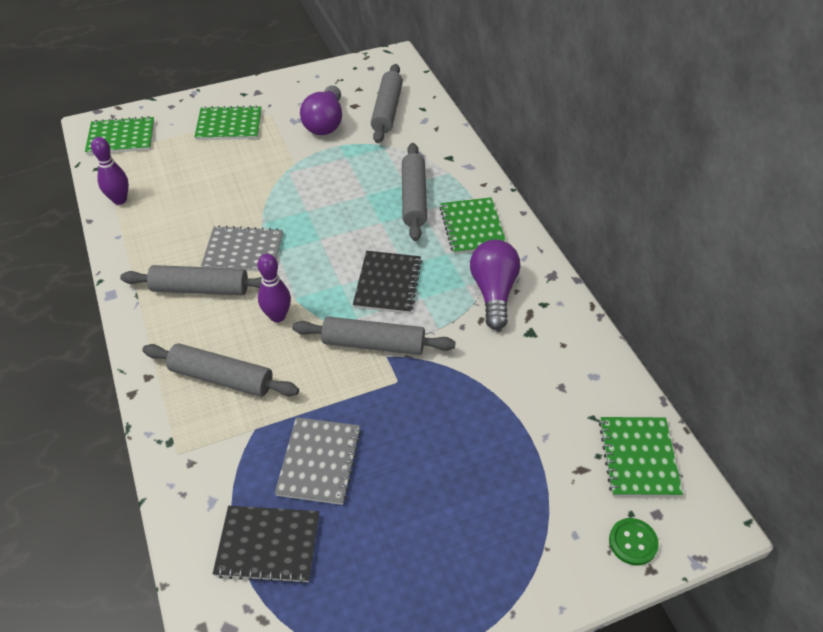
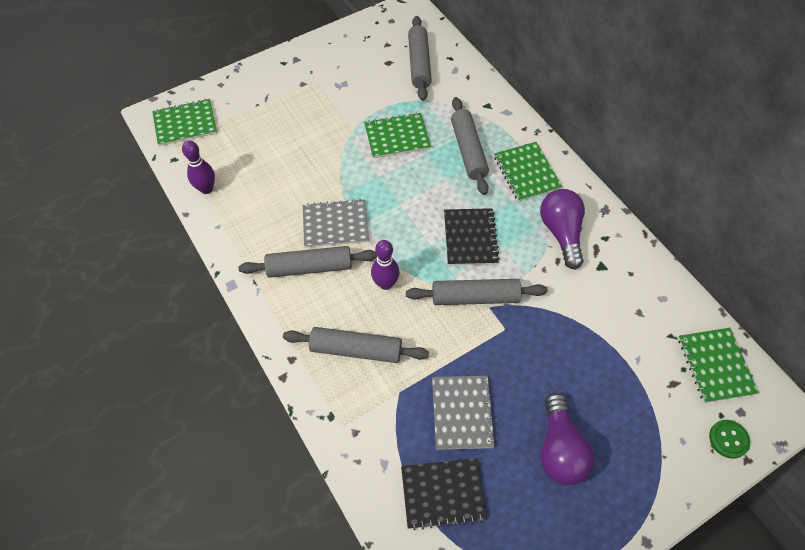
camera: 10 degrees left, 10 degrees up
green notebook [194,105,261,140] -> green notebook moved to [364,113,431,158]
purple light bulb [300,85,342,135] -> purple light bulb moved to [540,393,595,485]

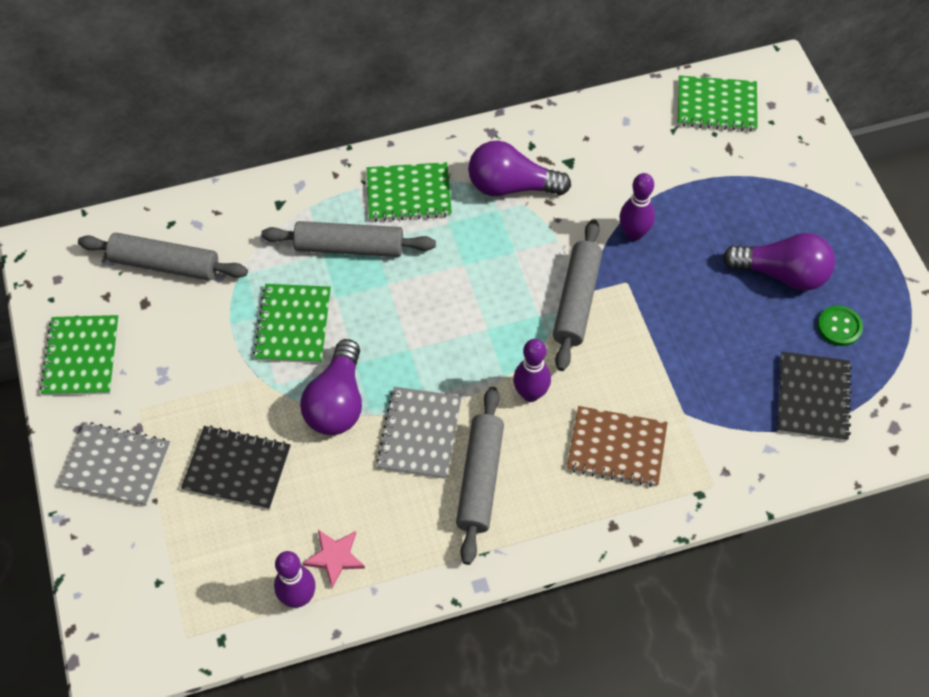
camera: 75 degrees left, 0 degrees up
green notebook [152,99,217,146] -> green notebook moved to [40,315,119,396]
grey rolling pin [283,327,429,363] -> brown notebook [567,406,668,487]
grey notebook [432,376,496,450] -> grey notebook moved to [59,422,171,506]
black notebook [444,208,500,266] -> black notebook moved to [181,425,291,510]
green button [709,420,750,459] -> green button moved to [817,305,863,346]
none -> purple light bulb [300,339,362,435]
none -> pink star [303,530,365,588]
none -> purple bowling pin [619,173,655,241]

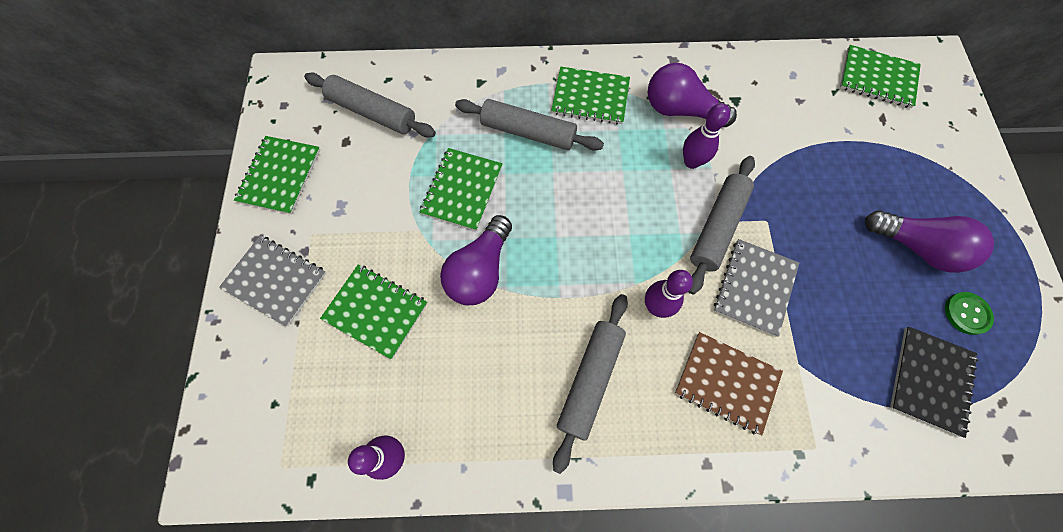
camera: 15 degrees right, 10 degrees up
black notebook [181,425,291,510] -> green notebook [320,264,428,359]
pink star [303,530,365,588] -> none
grey notebook [376,387,462,479] -> grey notebook moved to [714,239,799,337]
purple bowling pin [619,173,655,241] -> purple bowling pin moved to [683,103,730,169]

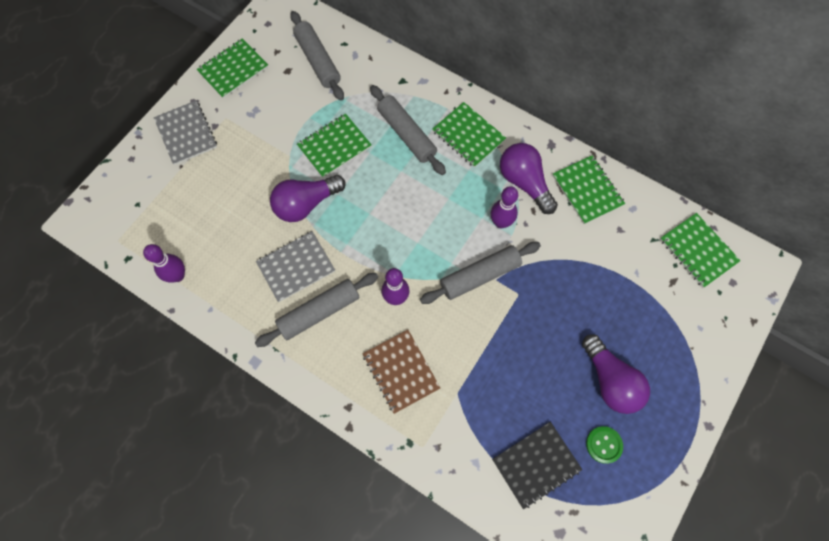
camera: 35 degrees right, 0 degrees up
green notebook [320,264,428,359] -> green notebook moved to [553,155,625,224]
grey notebook [714,239,799,337] -> grey notebook moved to [256,231,335,302]

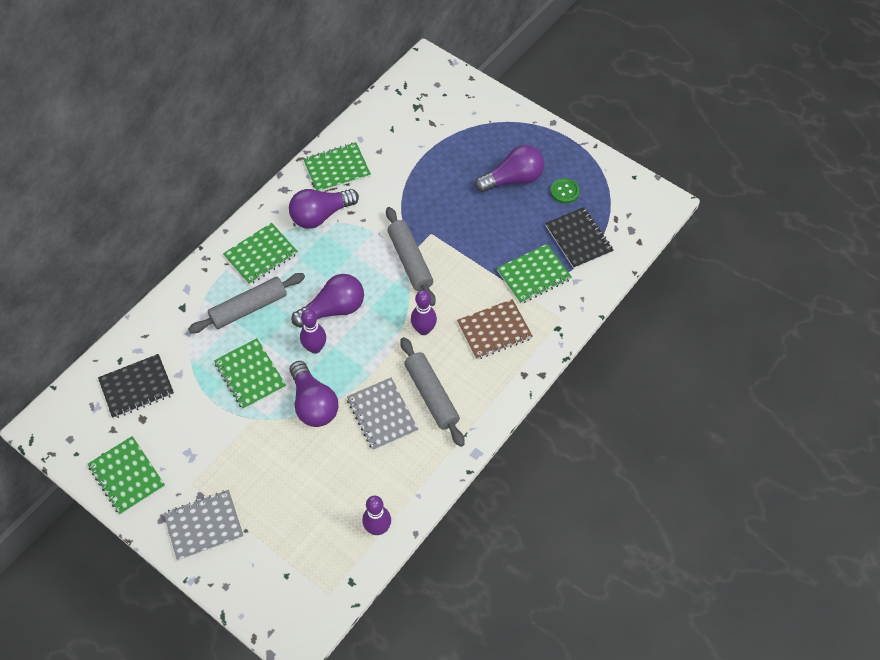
camera: 85 degrees left, 10 degrees down
grey rolling pin [290,11,344,100] -> black notebook [98,354,174,419]
purple bowling pin [491,186,518,228] -> purple bowling pin moved to [300,309,326,354]
green notebook [660,213,741,288] -> green notebook moved to [497,244,572,304]
none -> purple light bulb [291,274,364,328]

